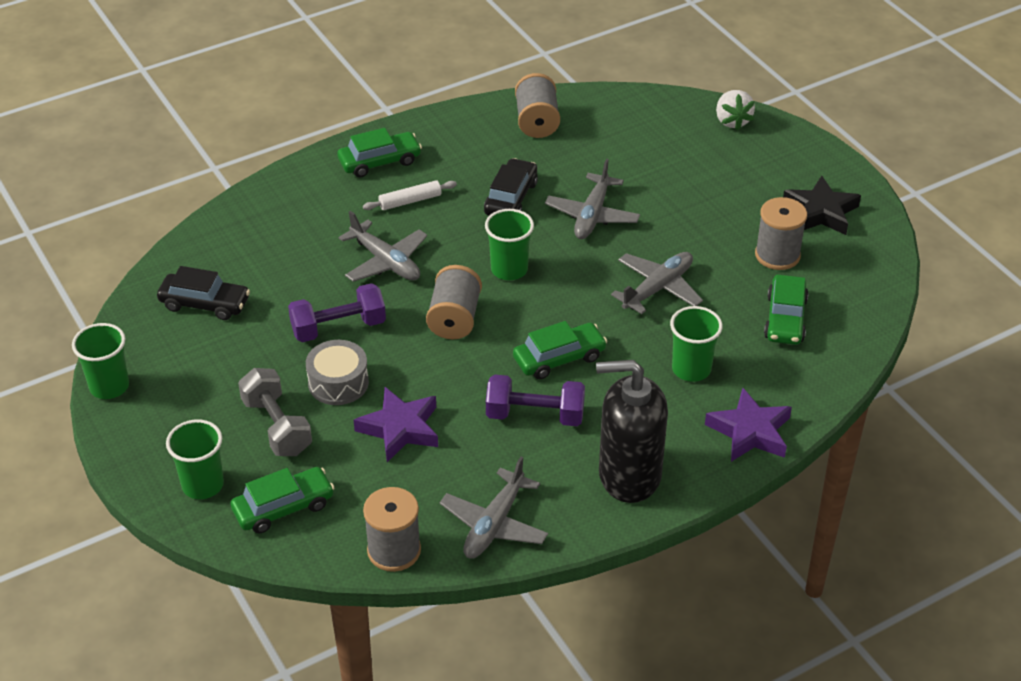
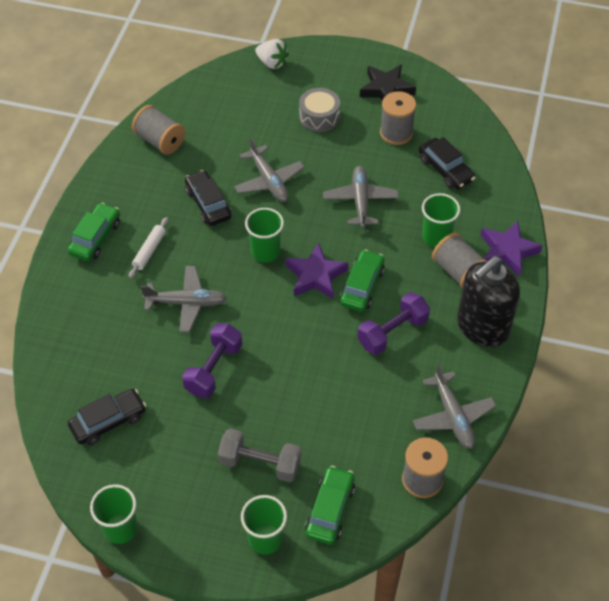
camera: 45 degrees left, 10 degrees up
grey drum [306,340,369,405] -> grey drum moved to [299,88,340,132]
purple star [354,387,438,462] -> purple star moved to [285,243,348,299]
grey spool [426,265,482,339] -> grey spool moved to [432,233,487,288]
green car [764,274,809,345] -> black car [419,137,476,189]

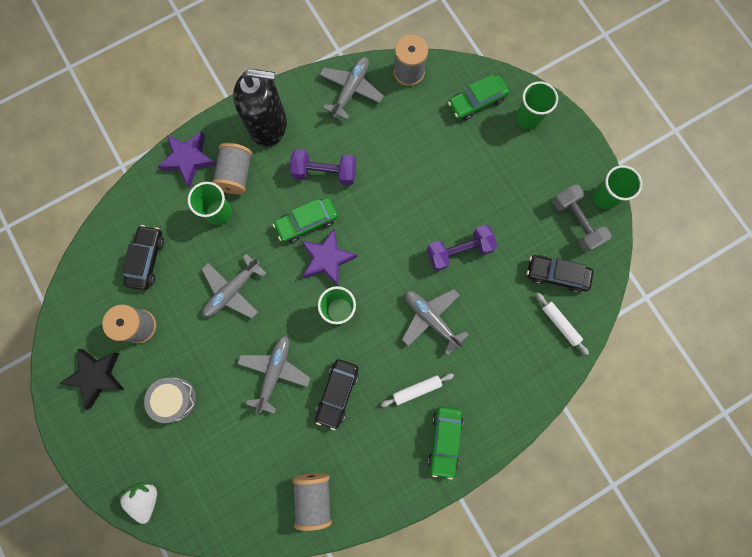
camera: 135 degrees left, 25 degrees up
green car [68,203,120,261] -> green car turned 60 degrees counterclockwise [428,407,463,479]
grey dumbbell [218,428,301,482] -> grey dumbbell moved to [552,184,612,252]
none -> white rolling pin [536,293,589,355]

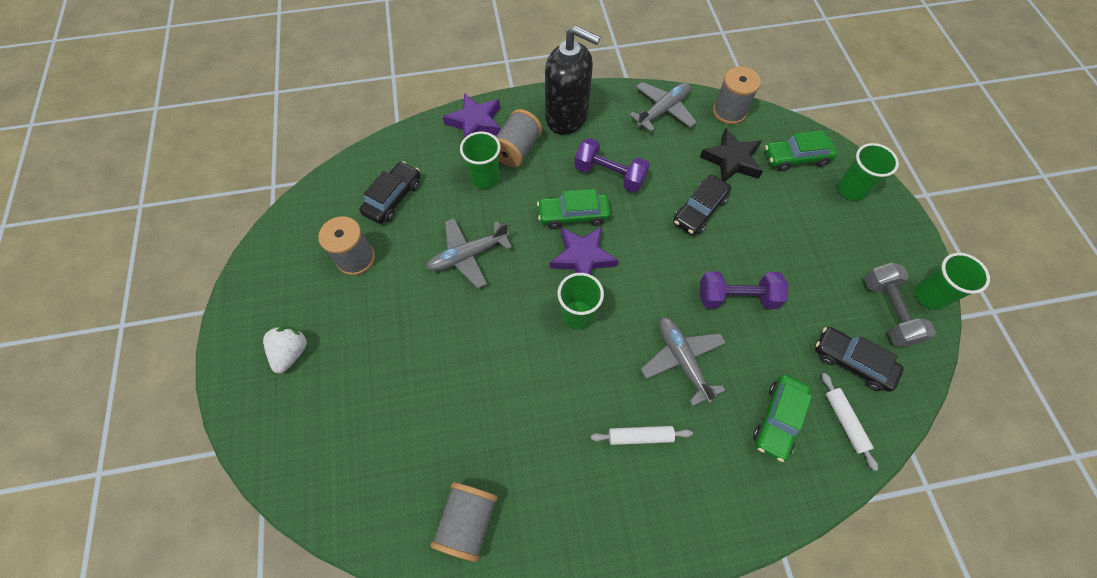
camera: 20 degrees right, 15 degrees down
black star [59,349,124,409] -> black star moved to [700,128,763,182]
white strawberry [120,482,157,524] -> white strawberry moved to [263,326,308,374]
grey drum [144,378,196,423] -> none
grey plane [237,336,311,414] -> none
black car [315,359,359,430] -> black car moved to [673,175,731,235]
green car [428,407,463,479] -> green car moved to [753,374,812,462]

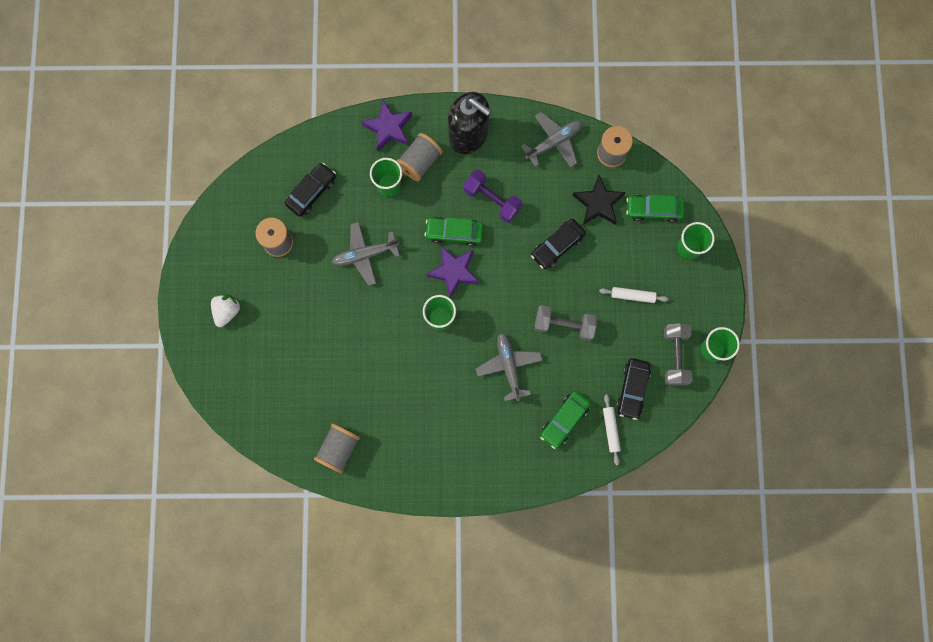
camera: 10 degrees right, 15 degrees up
white rolling pin [591,426,693,445] -> white rolling pin moved to [599,287,669,303]
purple dumbbell [700,271,788,309] -> grey dumbbell [534,305,597,341]
black car [815,327,903,392] -> black car turned 120 degrees counterclockwise [616,358,651,420]

